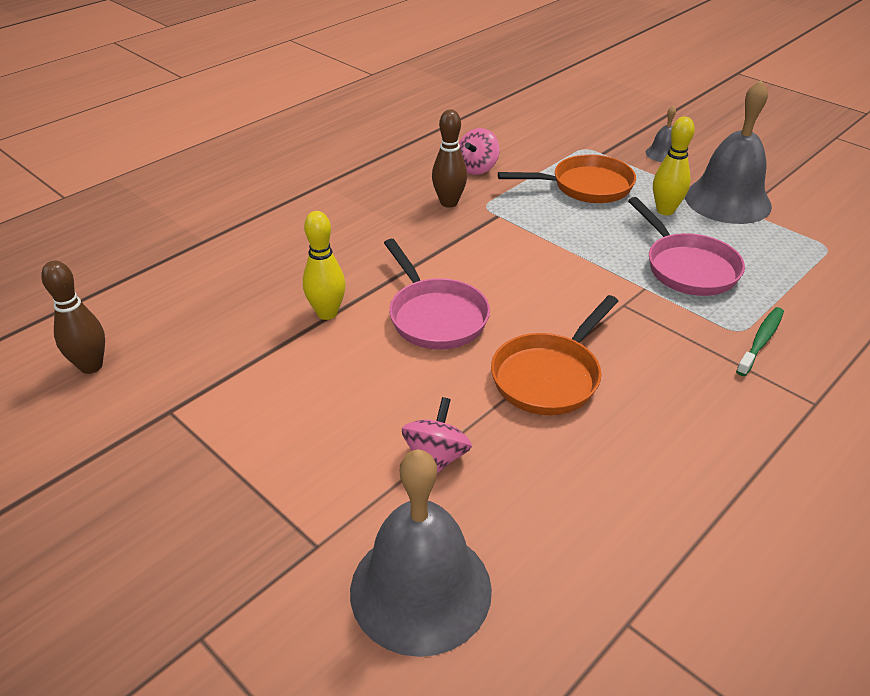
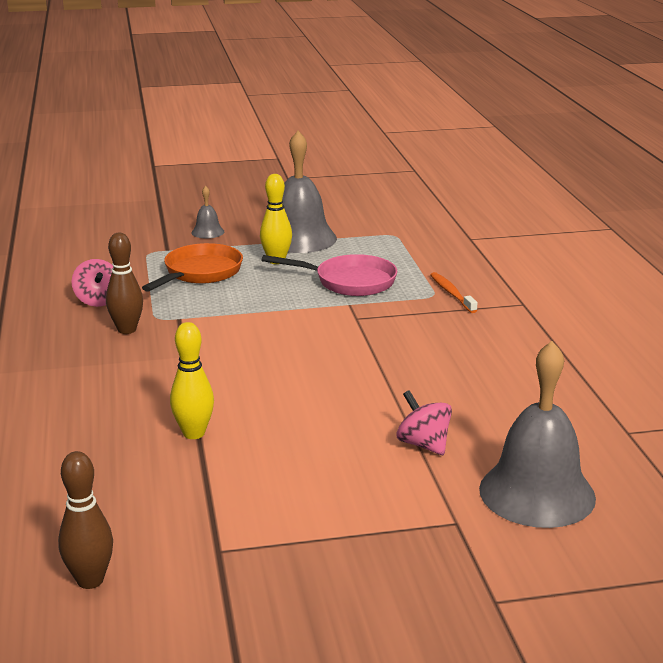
camera: 55 degrees left, 15 degrees down
pink pan [384,239,490,350] -> none
orange pan [491,295,618,415] -> none
green toothbrush [736,307,784,376] -> orange toothbrush [430,272,477,313]

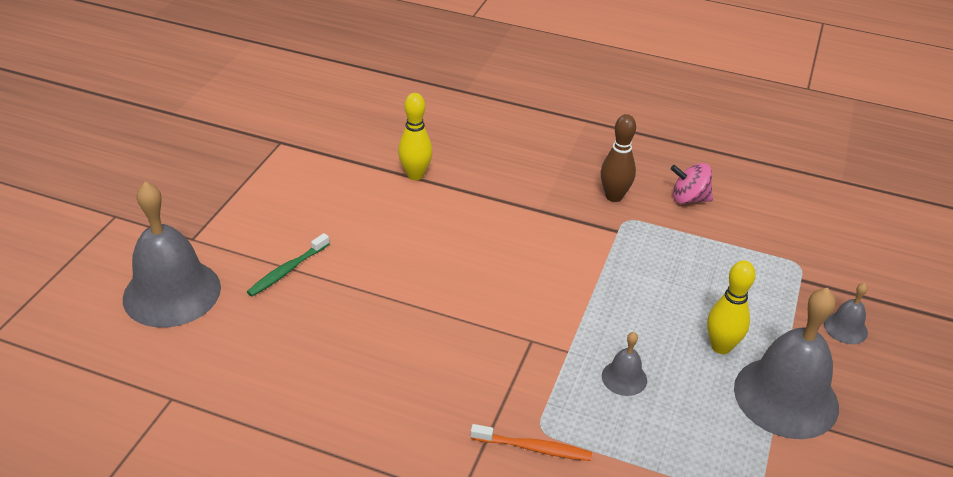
camera: 120 degrees right, 15 degrees up
brown bowling pin [58,451,113,589] -> none
orange pan [142,243,243,292] -> none
pink pan [261,254,397,296] -> grey bell [602,332,647,396]
pink spinning top [396,390,452,455] -> green toothbrush [247,233,330,297]

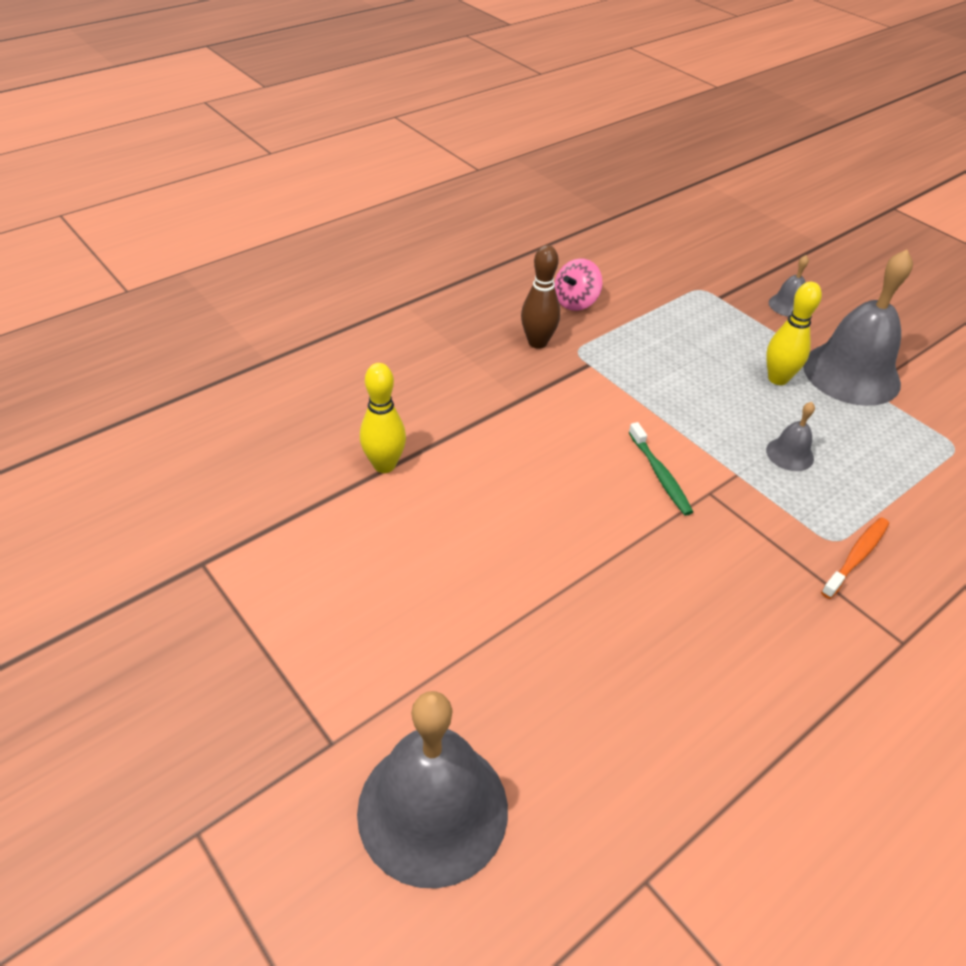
camera: 60 degrees left, 5 degrees up
green toothbrush [247,233,330,297] -> green toothbrush moved to [628,422,693,516]

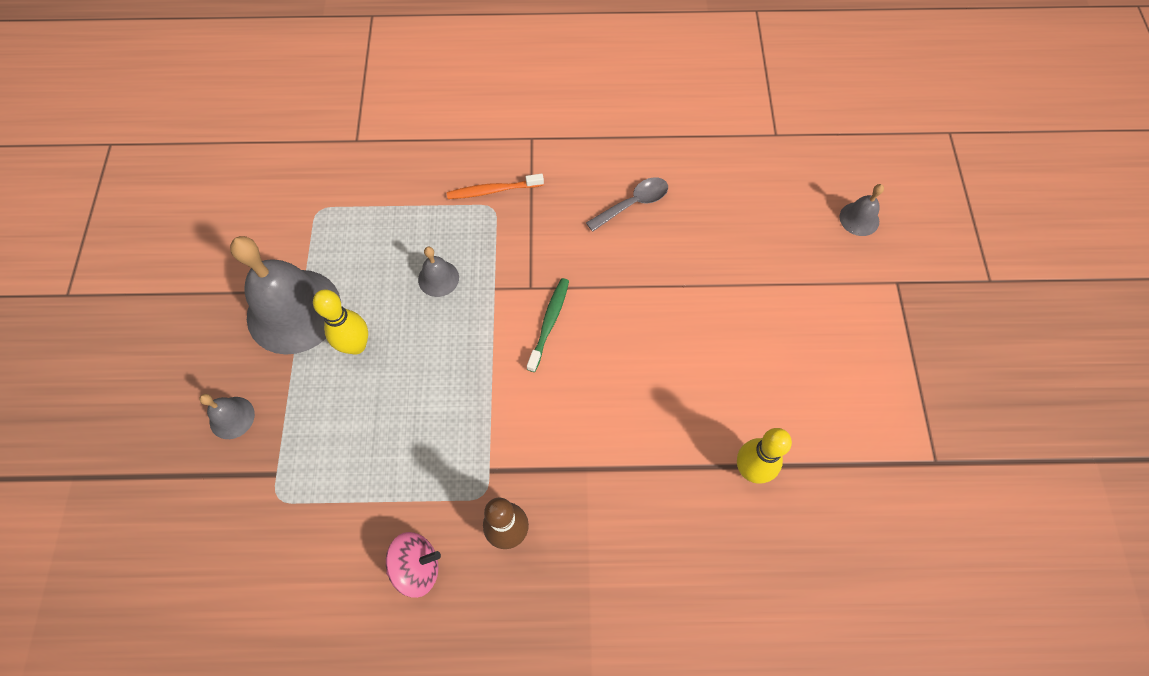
camera: 140 degrees left, 20 degrees up
grey bell [357,691,508,889] -> grey bell [840,184,884,236], size x0.45
none -> grey spoon [586,177,668,232]

